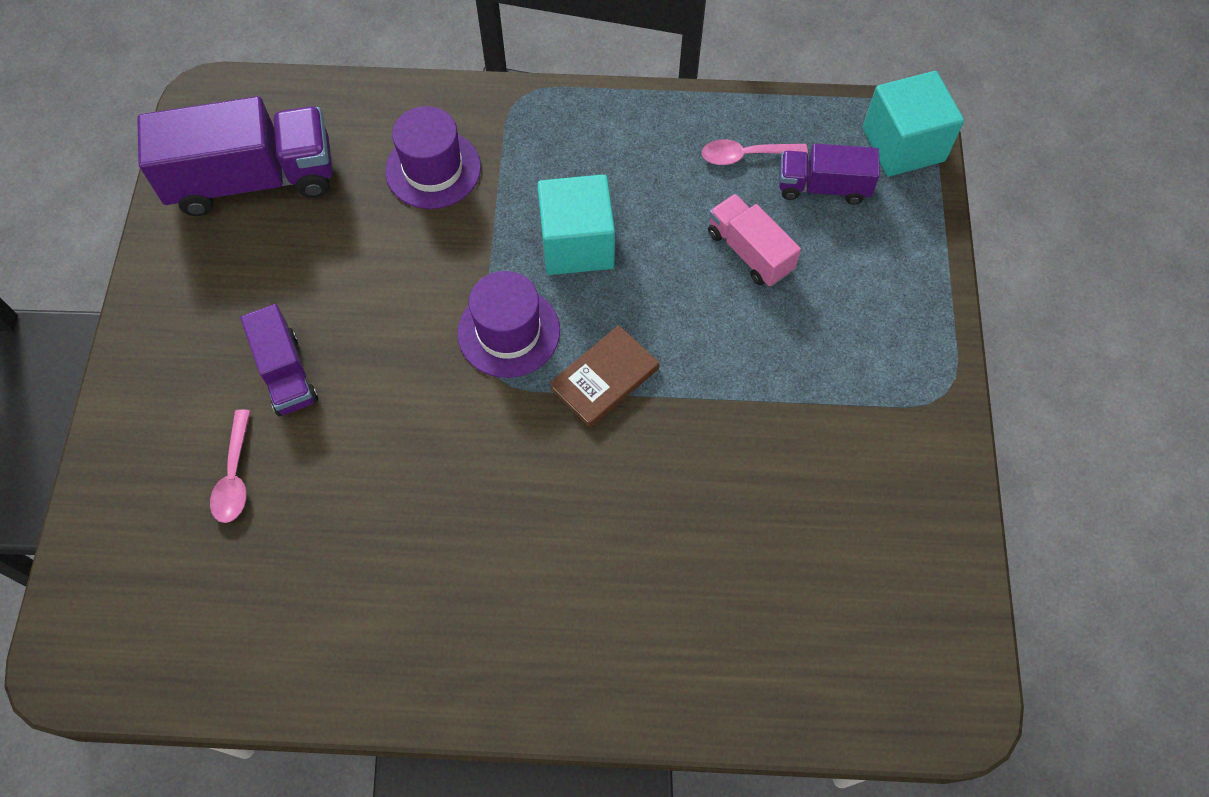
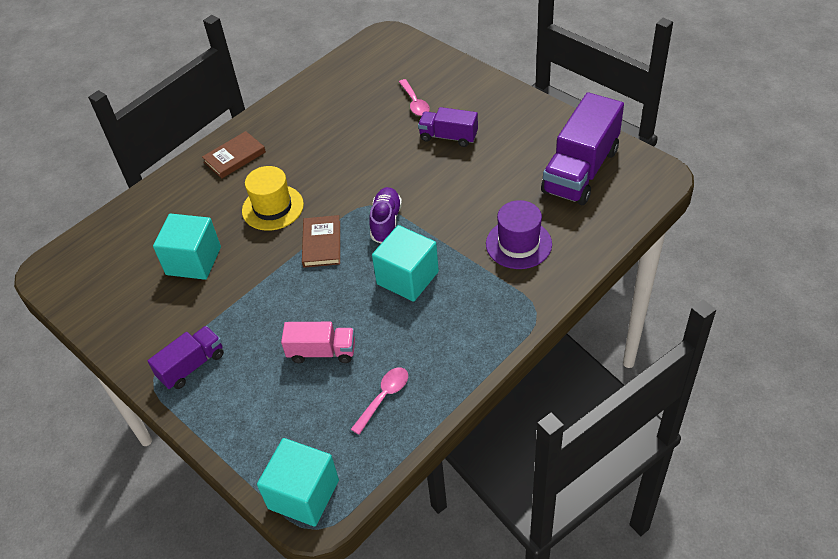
camera: 135 degrees right, 15 degrees down
pink spoon [210,409,250,523] -> pink spoon turned 150 degrees counterclockwise [399,79,430,116]
purple hat [457,271,560,378] -> purple shoe [369,187,402,243]
purple truck [779,144,880,204] -> purple truck moved to [147,326,224,389]
none -> turquoise cube [153,214,221,280]
none -> brown book [202,131,266,179]
none -> yellow hat [242,166,304,231]

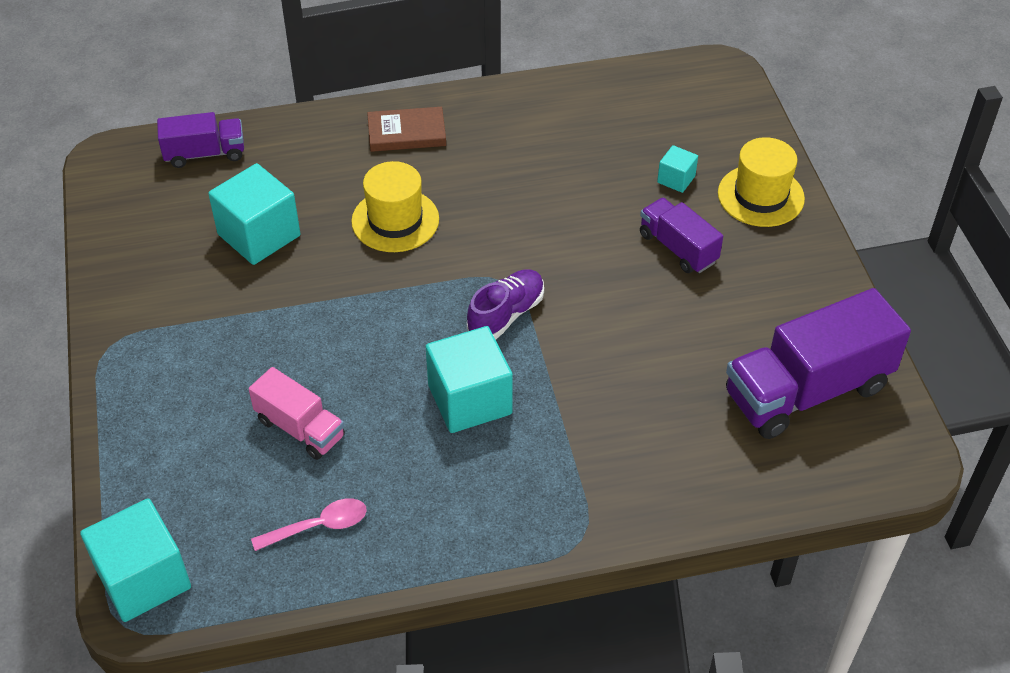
camera: 30 degrees right, 0 degrees up
purple truck [147,326,224,389] -> purple truck moved to [157,112,244,168]
brown book [302,215,340,268] -> none
pink spoon [399,79,430,116] -> turquoise cube [657,145,698,193]
purple hat [486,200,552,269] -> none
none -> yellow hat [718,137,805,227]

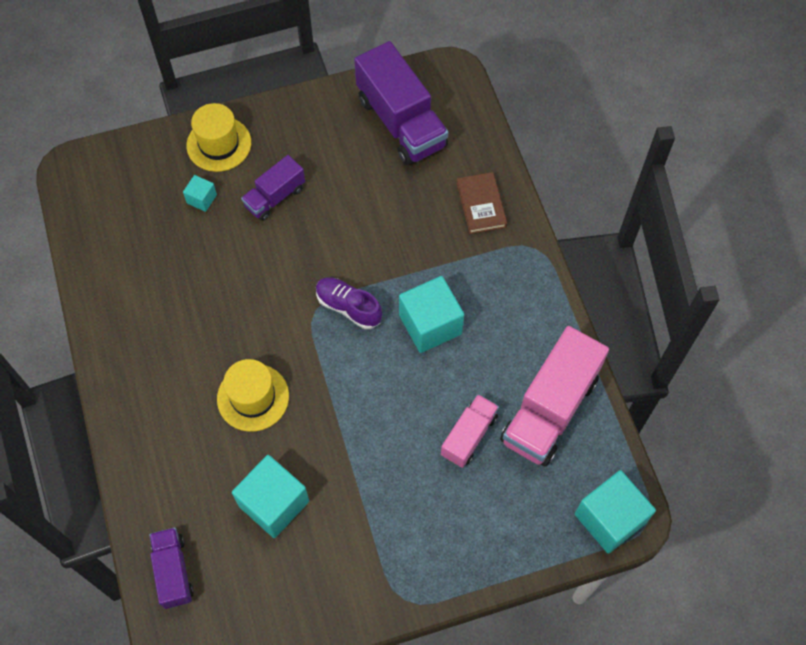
camera: 95 degrees left, 15 degrees up
pink spoon [251,498,367,551] -> pink truck [500,326,609,466]
brown book [367,107,446,152] -> brown book moved to [457,172,507,234]

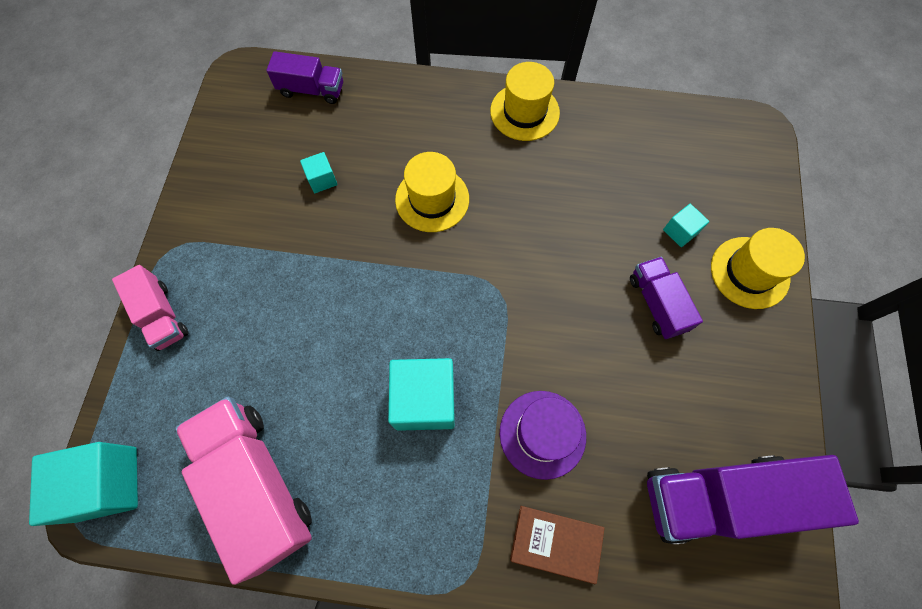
camera: 115 degrees right, 5 degrees up
turquoise cube [232,455,309,538] -> turquoise cube [300,152,338,193], size x0.50
purple shoe [316,277,382,329] -> none
pink truck [441,394,499,468] -> pink truck moved to [112,265,189,351]
none -> yellow hat [490,62,560,141]
none -> purple hat [500,391,586,480]

